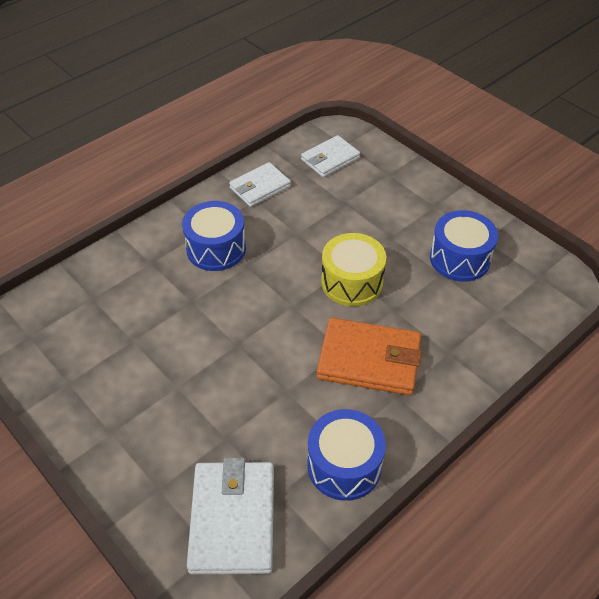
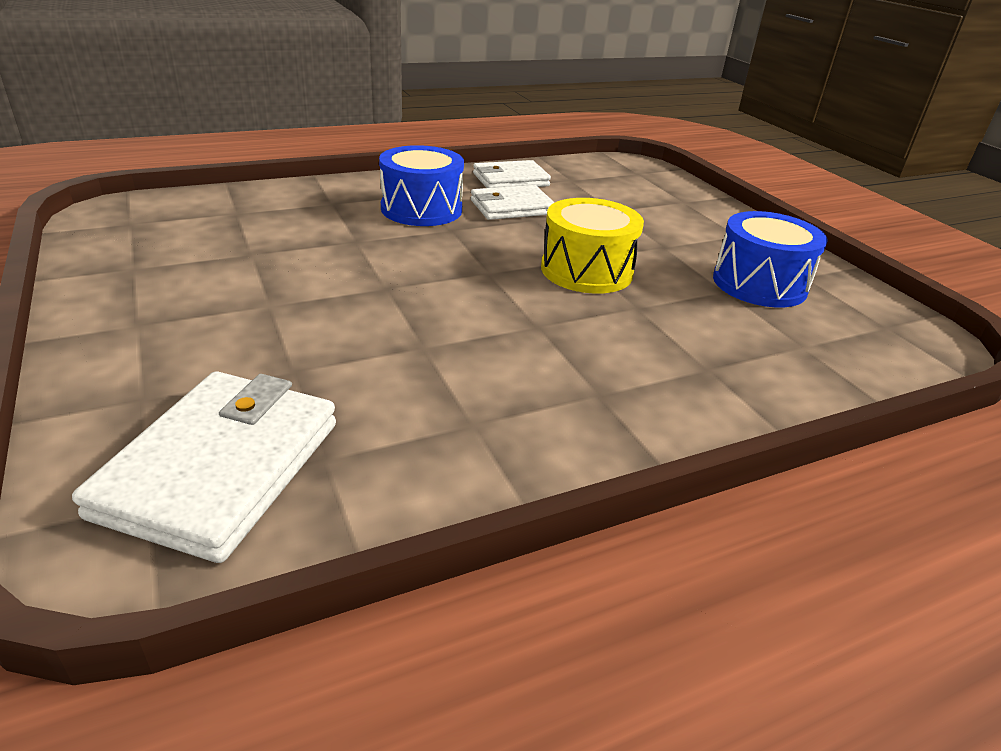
camera: 15 degrees right, 15 degrees down
white wallet [301,135,360,177] -> white wallet moved to [471,185,555,220]
blue drum [308,409,386,501] -> none
orange wallet [317,318,422,395] -> none

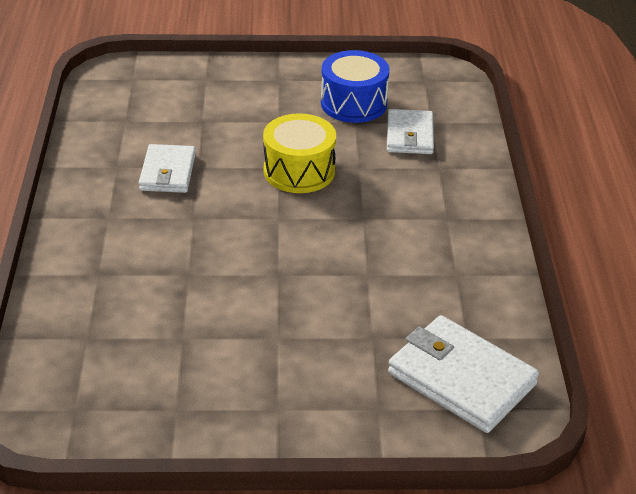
camera: 65 degrees left, 5 degrees up
blue drum [379,145,464,226] -> none
white wallet [473,160,551,188] -> white wallet moved to [387,109,434,154]

